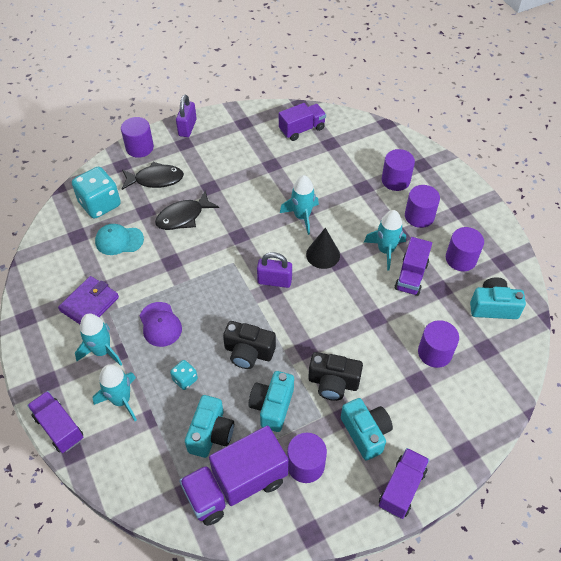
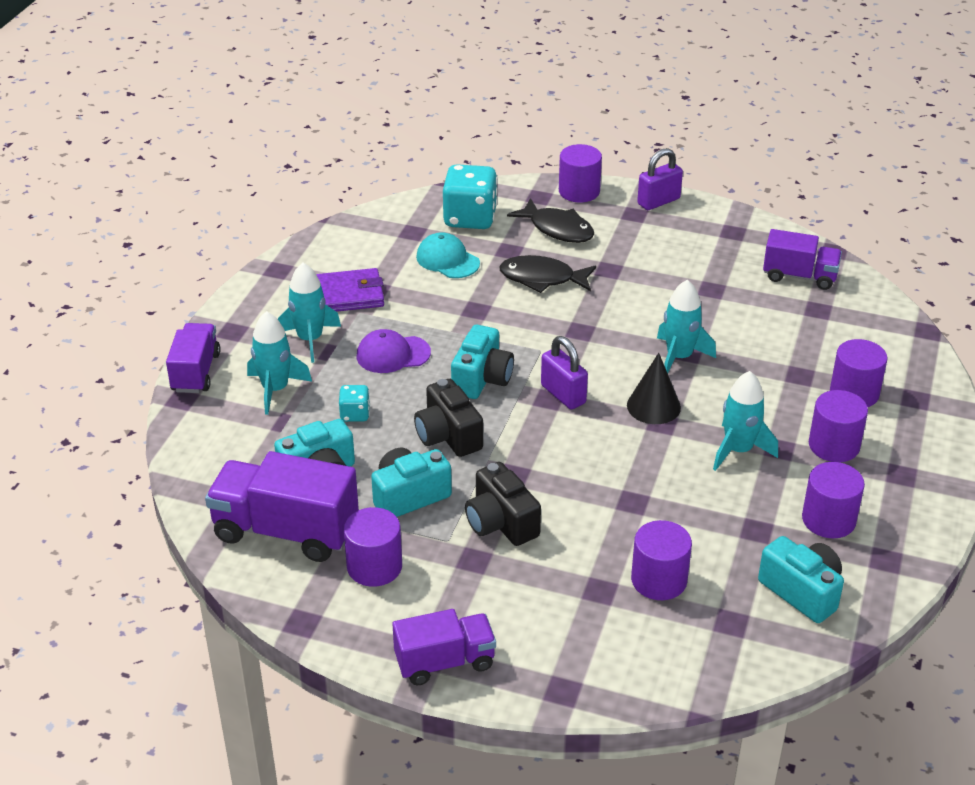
camera: 45 degrees right, 15 degrees down
purple cap [140,302,182,347] -> purple cap turned 60 degrees clockwise [356,329,431,373]
turquoise camera [341,398,393,460] -> turquoise camera moved to [451,325,514,399]
purple truck [394,237,432,296] -> none

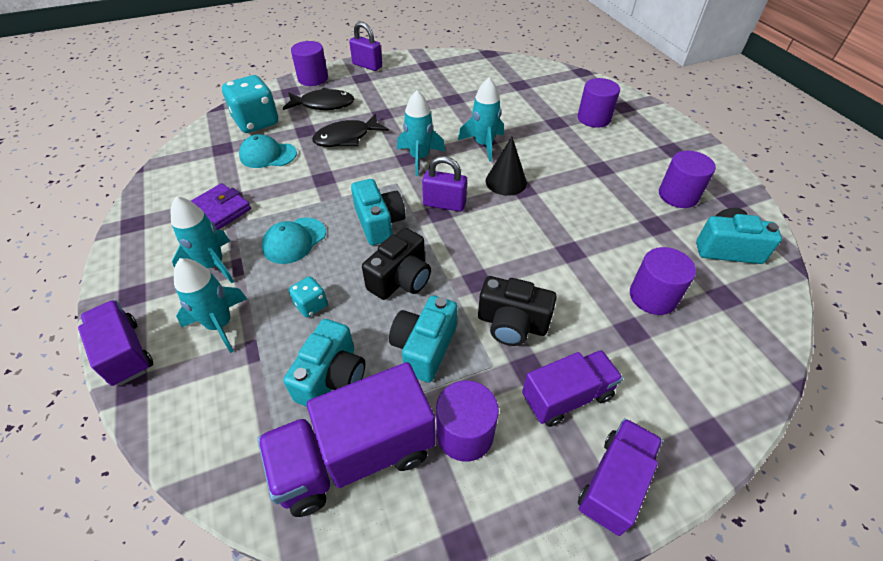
camera: 40 degrees left, 10 degrees up
purple cap [356,329,431,373] -> turquoise cap [262,218,326,264]
black camera [414,379,483,457] -> black camera turned 75 degrees counterclockwise [362,228,431,300]
purple padlock [637,148,683,210] -> purple padlock turned 75 degrees counterclockwise [349,22,382,71]
turquoise rocket [713,371,778,471] -> turquoise rocket moved to [397,90,445,176]
purple truck [763,229,842,290] -> purple truck moved to [522,350,623,427]
purple cylinder [809,390,868,462] -> none

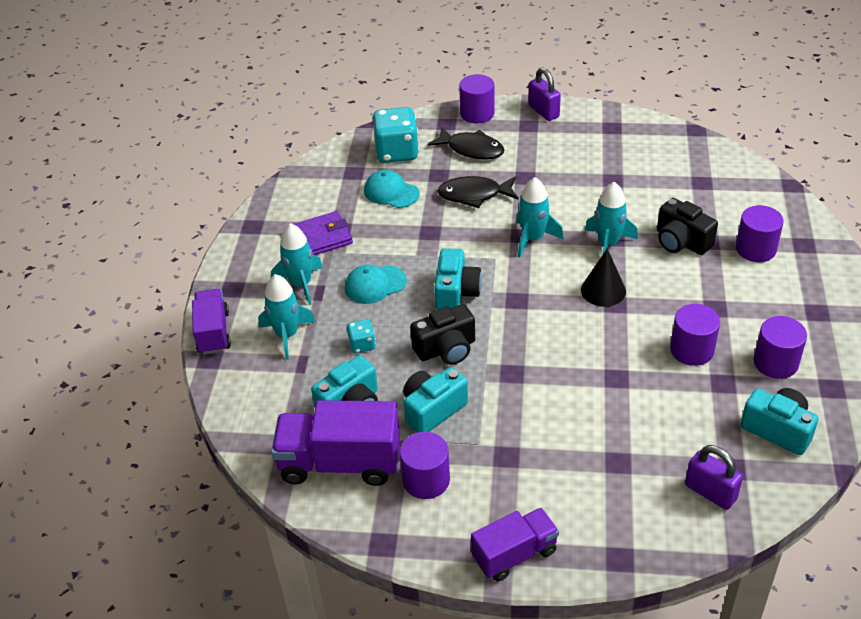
camera: 30 degrees right, 5 degrees down
purple padlock [422,156,467,212] -> purple padlock moved to [685,445,743,510]
black camera [478,276,557,346] -> black camera moved to [657,198,718,255]
purple truck [522,350,623,427] -> none
purple cylinder [630,247,696,315] -> purple cylinder moved to [670,304,720,366]

